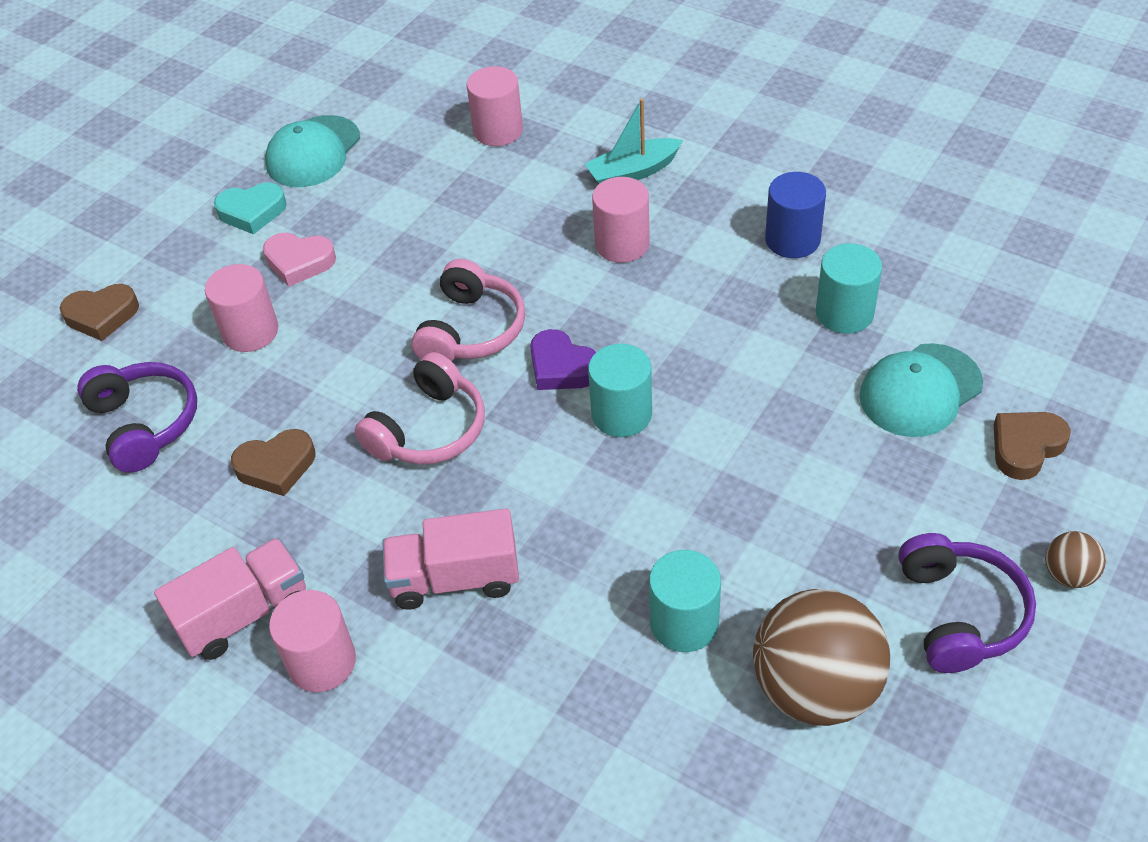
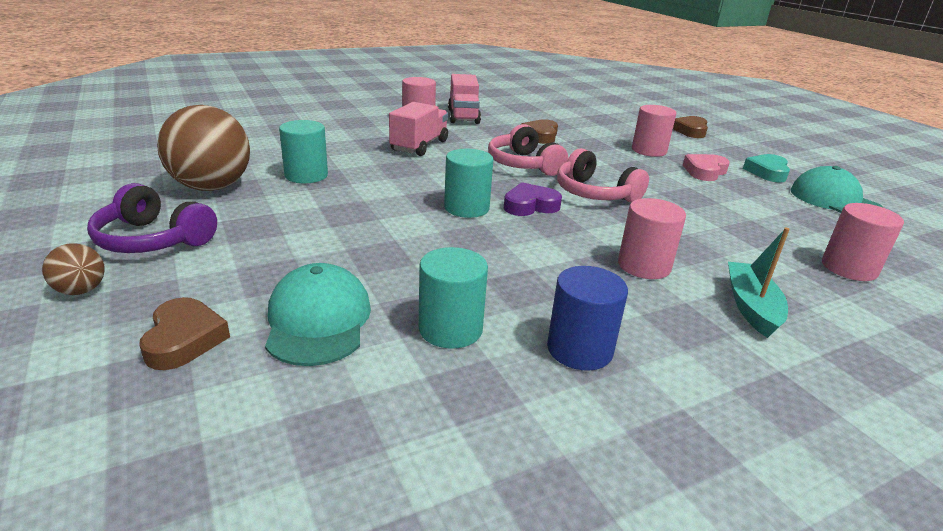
camera: 115 degrees right, 20 degrees down
purple headphones [77,362,197,473] -> none

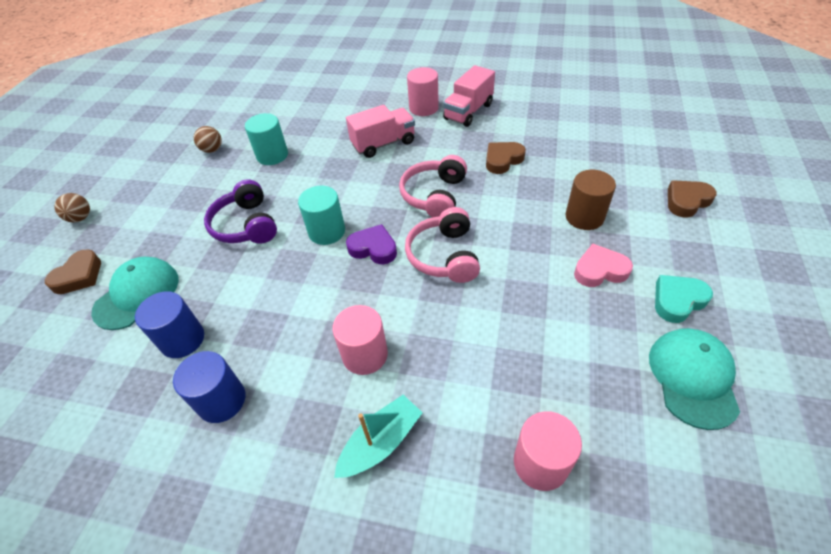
camera: 45 degrees right, 20 degrees up
purple headphones [87,183,217,253] -> purple headphones moved to [204,179,277,244]
brown ball [157,105,250,191] -> brown ball [194,126,222,153], size x0.45
turquoise cylinder [419,247,488,349] -> blue cylinder [135,291,204,358]
pink cylinder [632,105,676,157] -> brown cylinder [565,170,616,230]

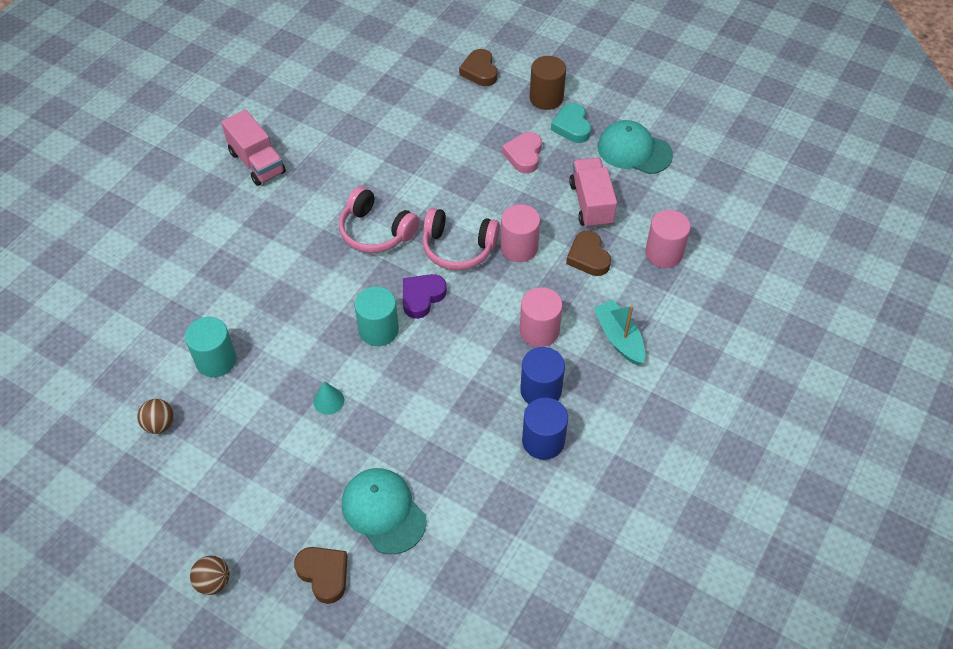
camera: 75 degrees left, 5 degrees up
blue cylinder [135,291,204,358] -> blue cylinder moved to [520,347,565,404]
purple headphones [204,179,277,244] -> turquoise cone [313,381,345,415]
pink truck [346,105,415,158] -> pink truck moved to [569,158,617,228]
pink cylinder [407,67,439,116] -> pink cylinder moved to [500,204,540,262]
brown heart [486,142,526,174] -> brown heart moved to [566,230,611,276]
brown cylinder [565,170,616,230] -> brown cylinder moved to [530,56,566,110]

